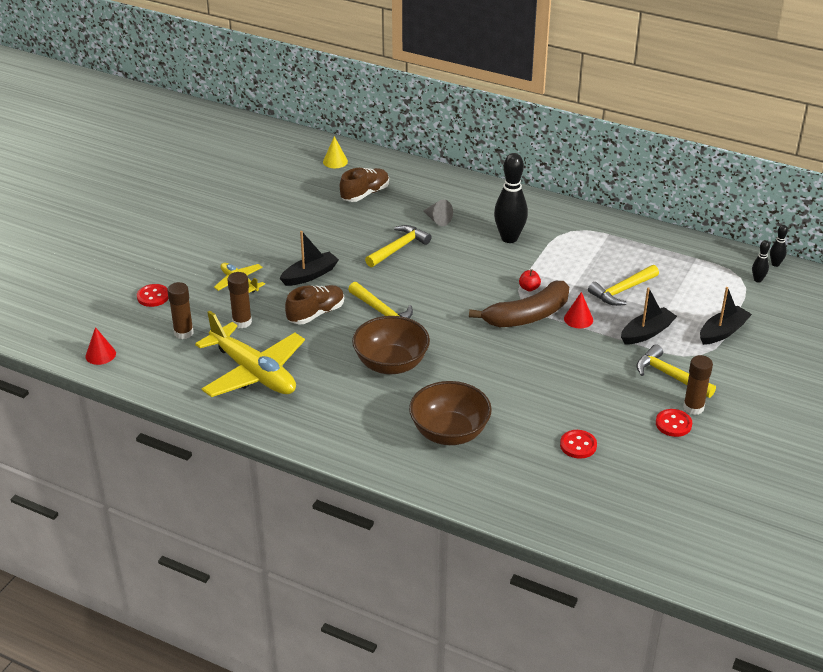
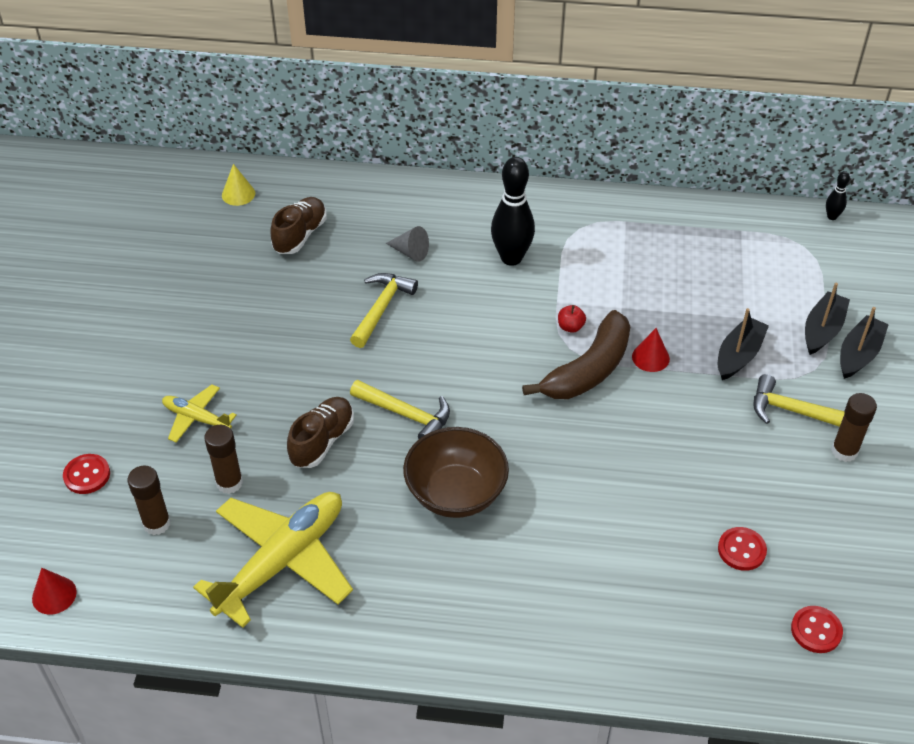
camera: 20 degrees left, 10 degrees up
yellow plane [195,311,305,397] -> yellow plane turned 75 degrees counterclockwise [193,492,353,628]
black boat [279,231,339,286] -> black boat moved to [840,307,889,379]
brown bowl [409,381,492,445] -> none
yellow hammer [588,265,659,306] -> none
red button [656,409,692,437] -> red button moved to [791,606,843,653]
black bowling pin [752,240,770,283] -> none

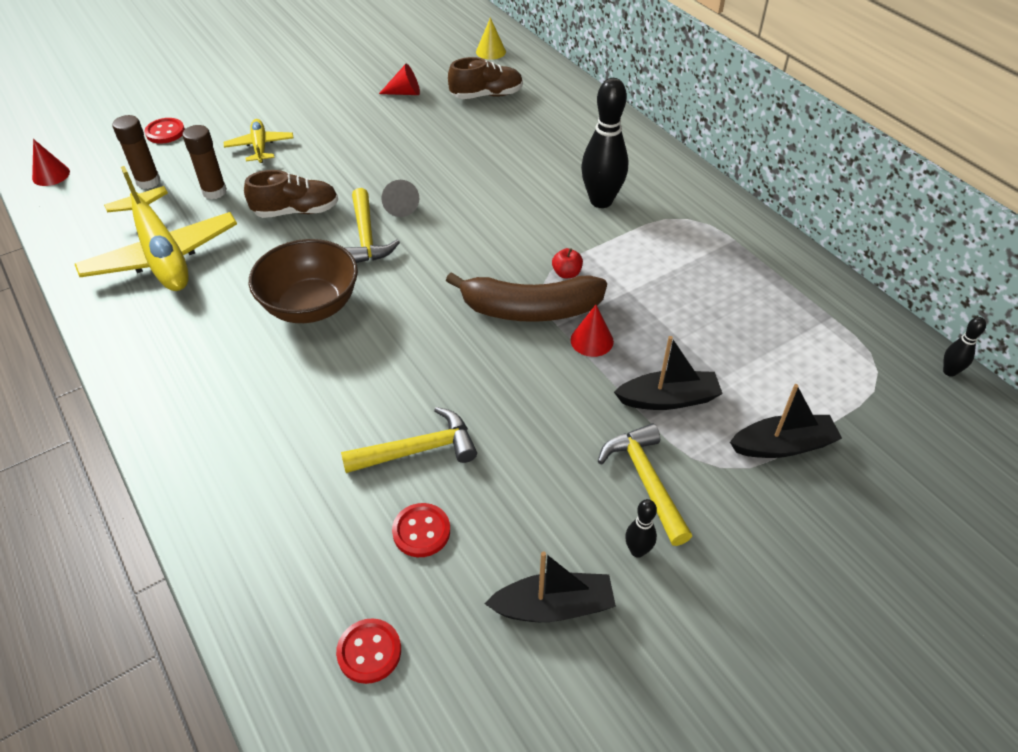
camera: 50 degrees right, 0 degrees up
yellow plane [193,492,353,628] -> yellow plane turned 60 degrees clockwise [75,166,237,291]
yellow hammer [350,273,418,348] -> yellow hammer moved to [341,407,477,473]
grey cone [386,226,429,262] -> grey cone moved to [381,180,419,217]
brown glue stick [831,393,877,462] -> black bowling pin [625,499,657,558]
black boat [840,307,889,379] -> black boat moved to [484,551,616,622]
none -> red cone [379,64,420,95]

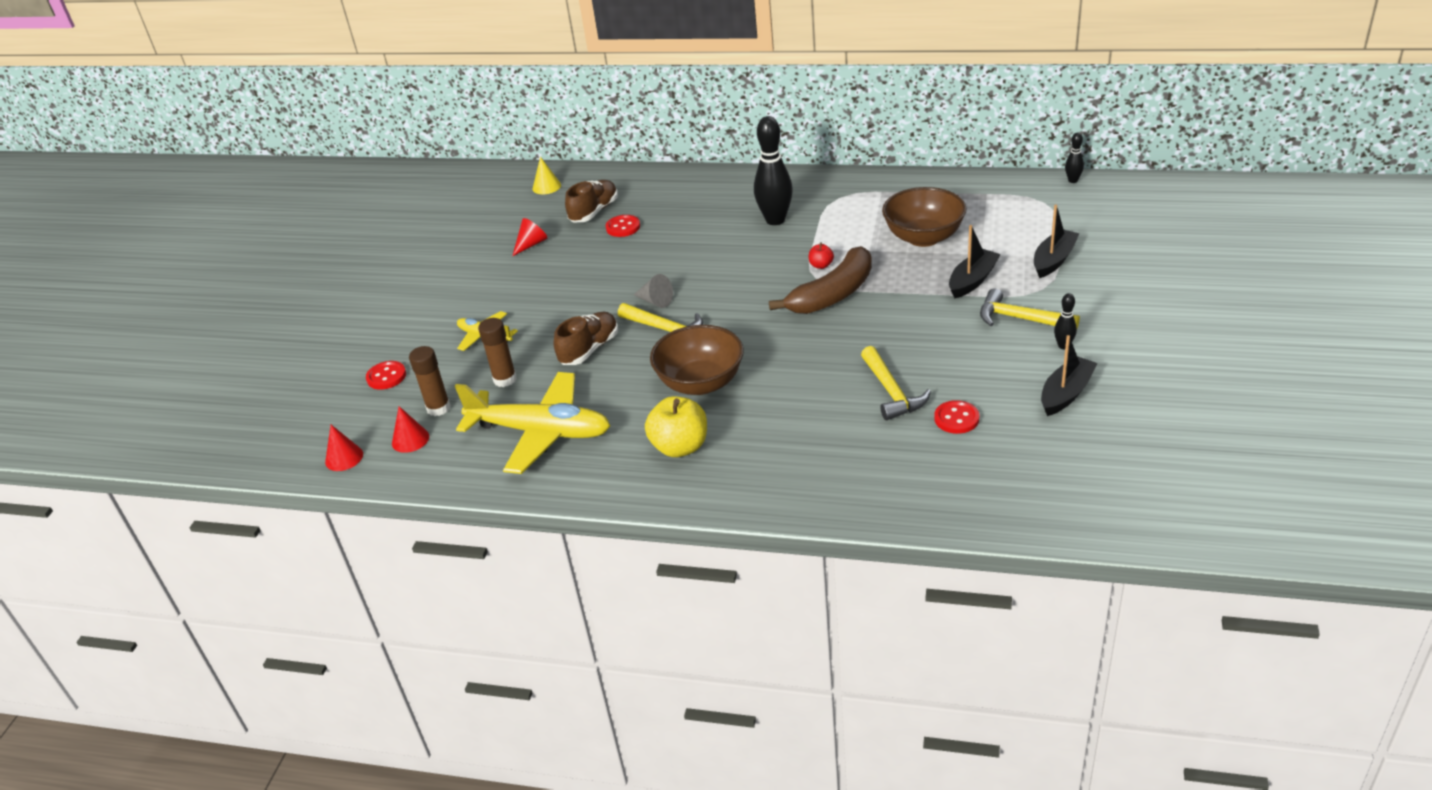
camera: 40 degrees left, 10 degrees down
red button [336,618,401,684] -> red button moved to [606,215,640,237]
yellow hammer [341,407,477,473] -> yellow hammer turned 135 degrees clockwise [861,346,931,420]
red cone [571,305,614,357] -> red cone moved to [392,406,429,453]
none -> yellow apple [645,396,707,457]
none -> brown bowl [882,187,967,247]

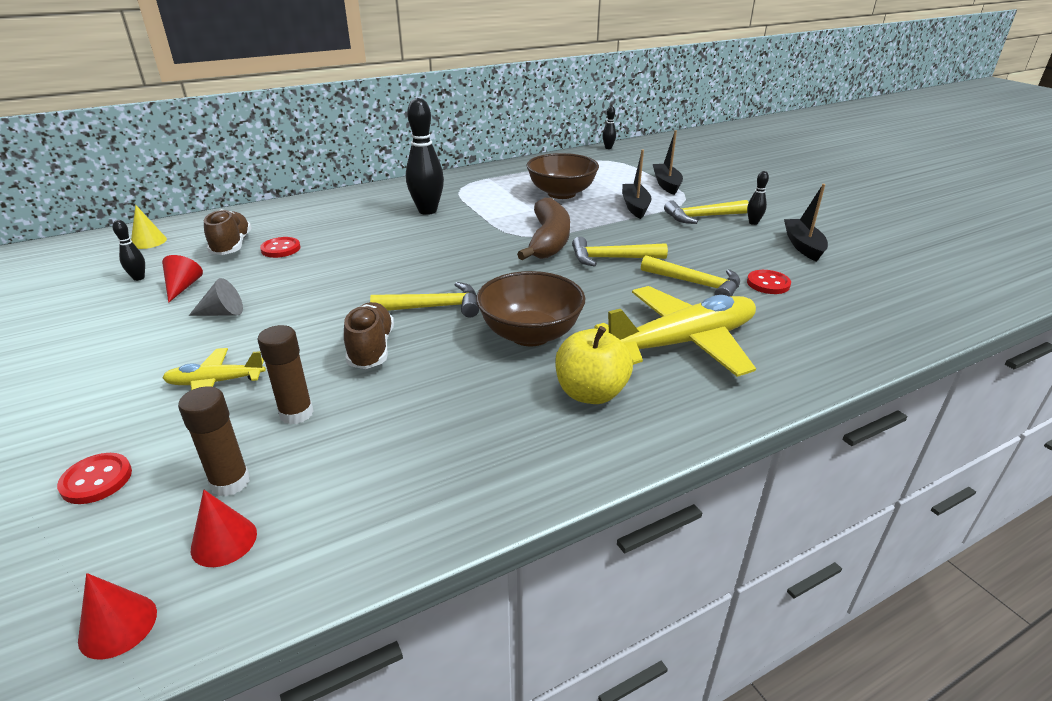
camera: 45 degrees left, 5 degrees down
yellow plane [455,372,610,474] -> yellow plane moved to [594,286,756,377]
grey cone [634,274,673,308] -> grey cone moved to [189,278,243,316]
red apple [809,243,834,269] -> none
none -> black bowling pin [112,220,145,281]
none -> yellow hammer [572,237,668,267]

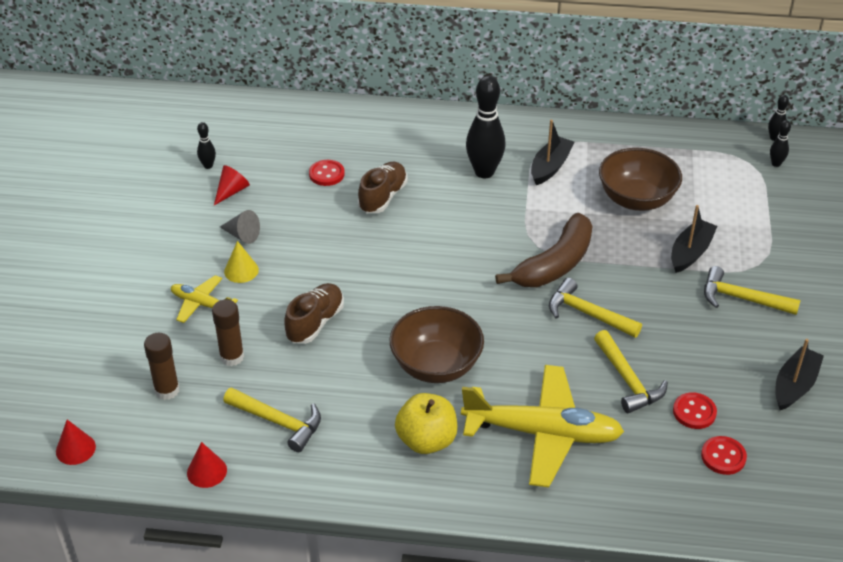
camera: 35 degrees right, 10 degrees up
red button [57,453,132,504] -> red button moved to [701,436,747,475]
yellow cone [131,205,167,249] -> yellow cone moved to [224,241,259,283]
red cone [191,490,257,567] -> red cone moved to [187,442,227,488]
brown shoe [204,209,252,255] -> brown shoe moved to [358,162,408,213]
yellow hammer [370,282,479,318] -> yellow hammer moved to [223,387,321,452]
black boat [653,130,683,195] -> black boat moved to [531,120,574,185]
black bowling pin [747,171,769,225] -> black bowling pin moved to [770,120,791,167]

